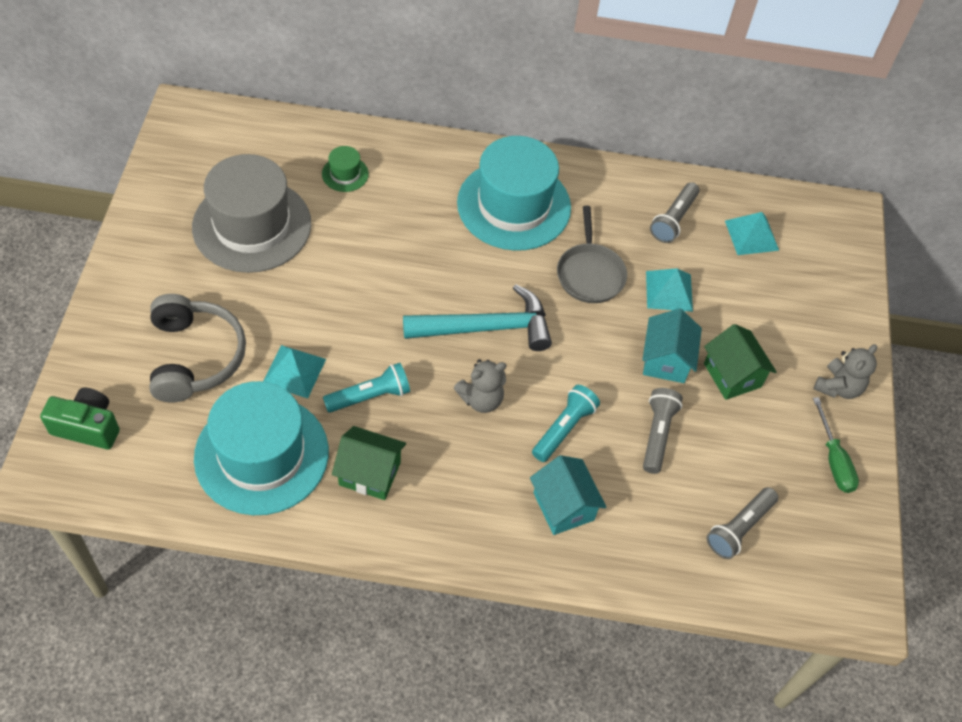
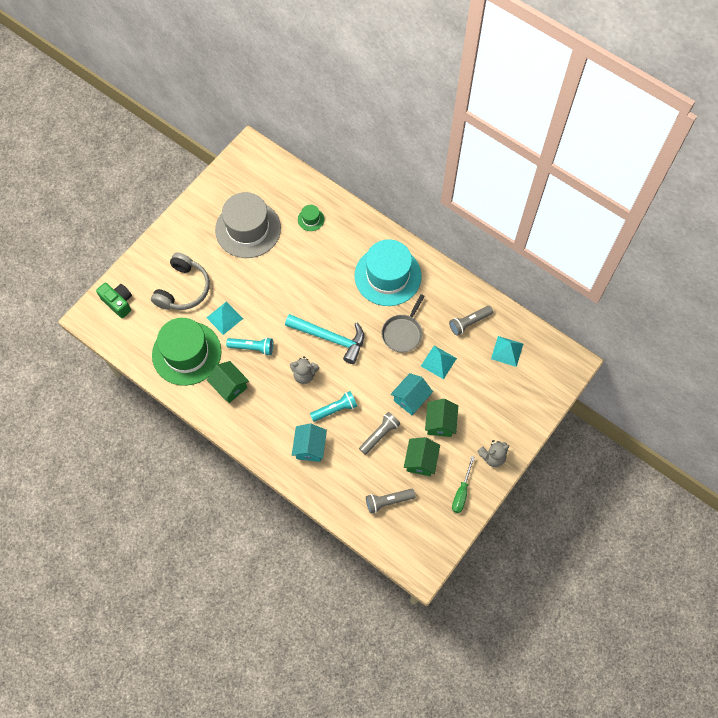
camera: 35 degrees right, 10 degrees up
turquoise hat [194,381,329,515] -> green hat [152,318,221,386]
none -> green house [404,437,440,476]

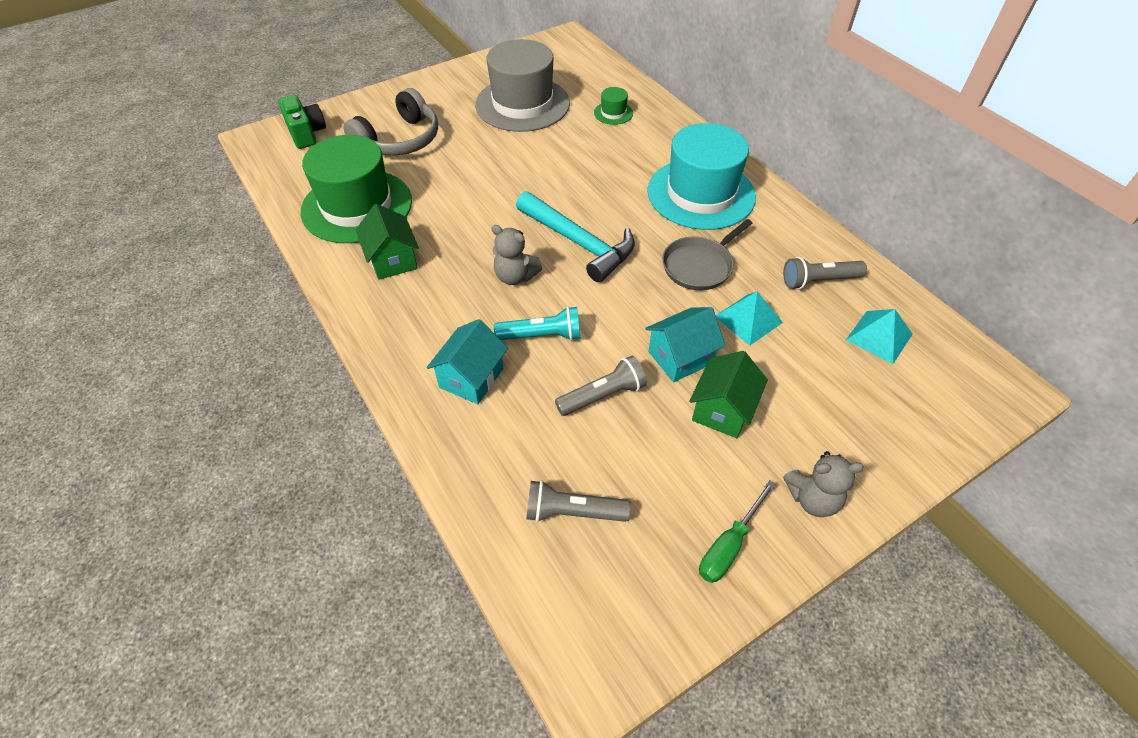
camera: 20 degrees right, 15 degrees down
turquoise pyramid [206,302,243,335] -> none
turquoise flashlight [226,337,273,356] -> none
green house [404,437,440,476] -> none

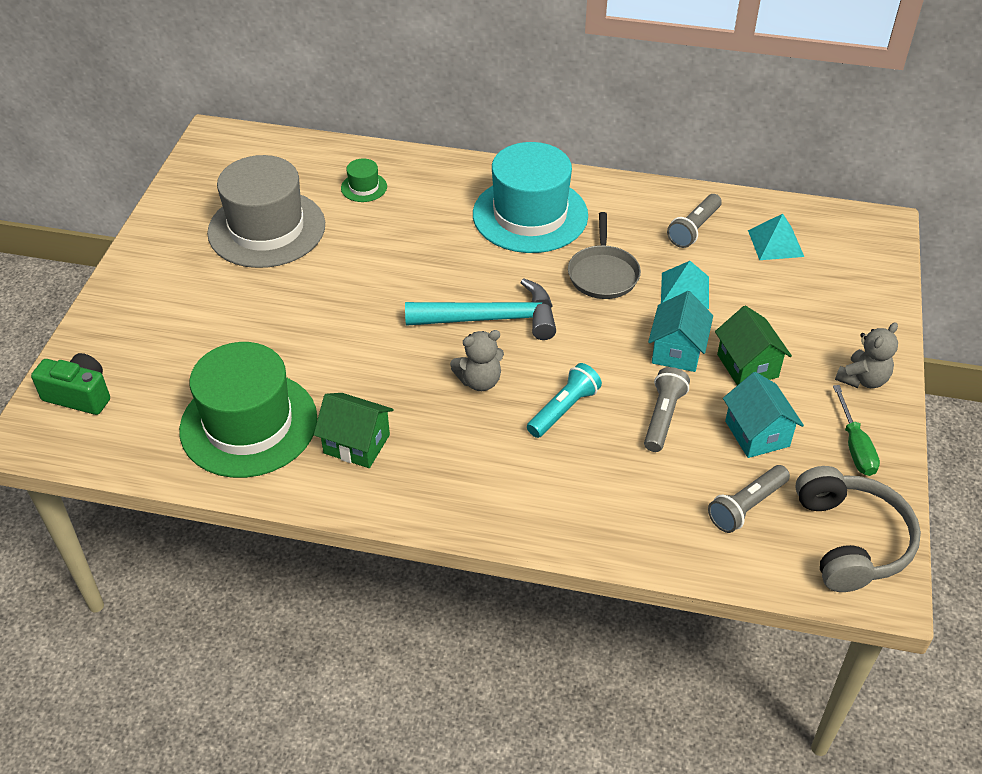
camera: 45 degrees left, 5 degrees down
grey headphones [344,88,438,155] -> grey headphones moved to [795,466,921,592]
turquoise house [427,319,508,404] -> turquoise house moved to [723,372,804,458]

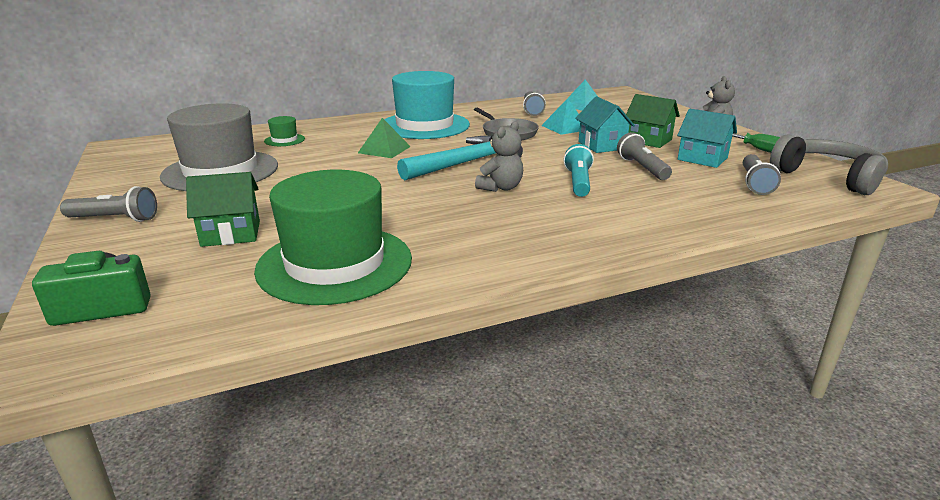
camera: 35 degrees left, 20 degrees down
green house [314,393,394,468] -> green house moved to [186,172,260,247]
none -> grey flashlight [60,186,157,222]
none -> green pyramid [358,118,411,158]

